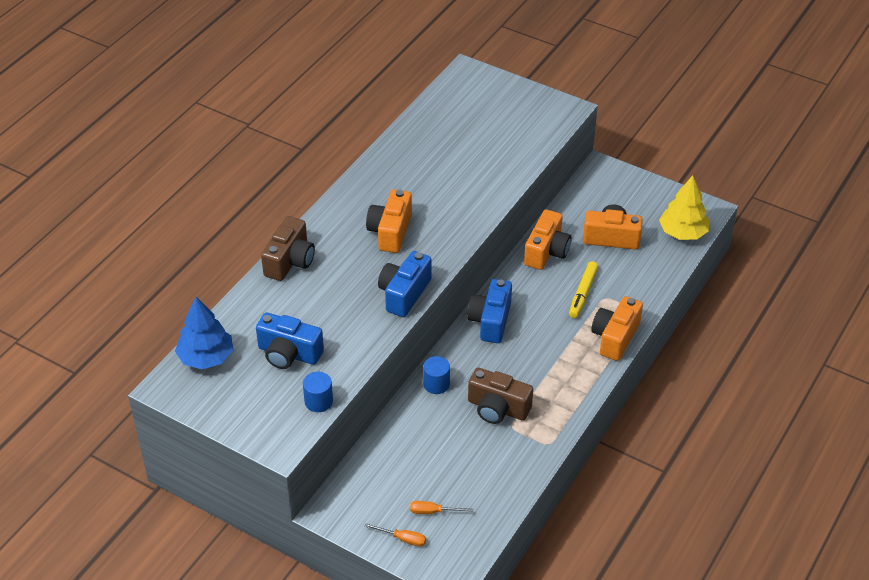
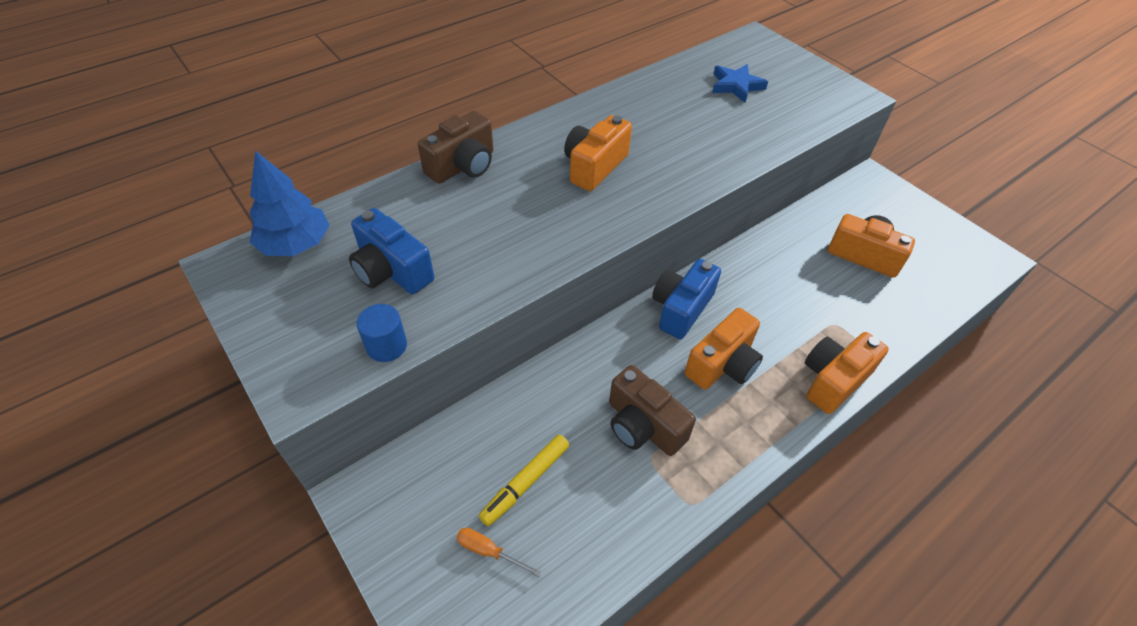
camera: 20 degrees right, 5 degrees up
orange screwdriver [365,523,426,547] -> none
blue camera [378,251,432,317] -> none
blue cylinder [423,356,450,394] -> none
orange camera [524,209,572,270] -> orange camera moved to [685,308,763,390]
yellow marker [569,261,598,318] -> yellow marker moved to [479,434,570,526]
yellow tree [659,175,709,240] -> none
none -> blue star [712,64,768,102]

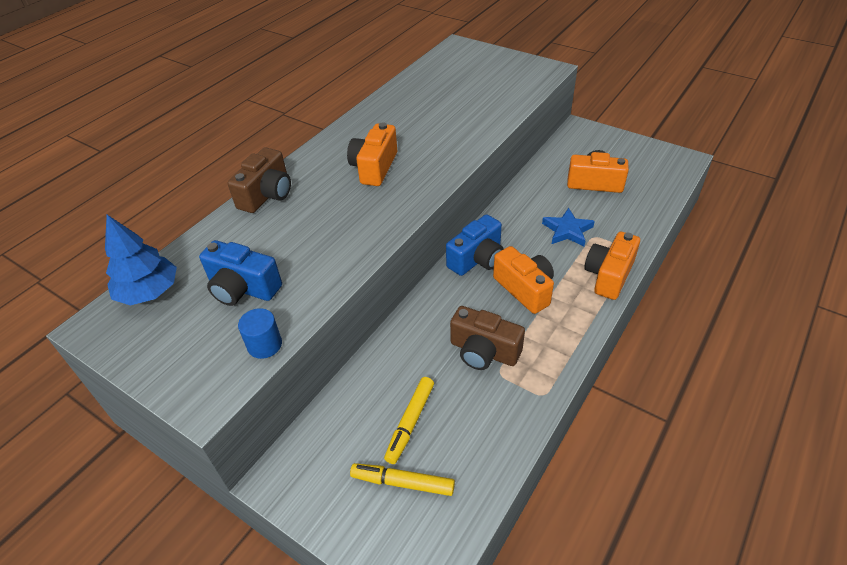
camera: 15 degrees left, 5 degrees down
orange screwdriver [456,528,542,577] -> yellow marker [350,463,455,496]
blue camera [652,259,721,339] -> blue camera turned 150 degrees counterclockwise [446,214,504,276]
orange camera [685,308,763,390] -> orange camera turned 60 degrees counterclockwise [493,246,554,314]
blue star [712,64,768,102] -> blue star moved to [542,208,595,246]

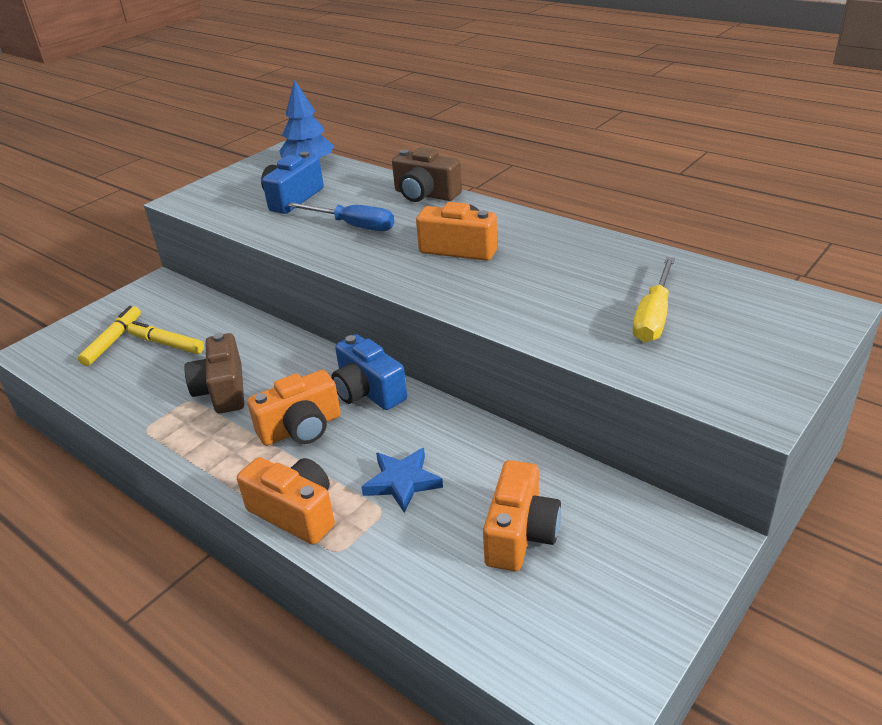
camera: 95 degrees right, 10 degrees down
blue cylinder [238,308,282,359] -> none
brown camera [450,306,525,370] -> brown camera turned 45 degrees counterclockwise [184,333,244,414]
none -> blue screwdriver [287,202,394,231]
none -> yellow screwdriver [633,257,675,342]

